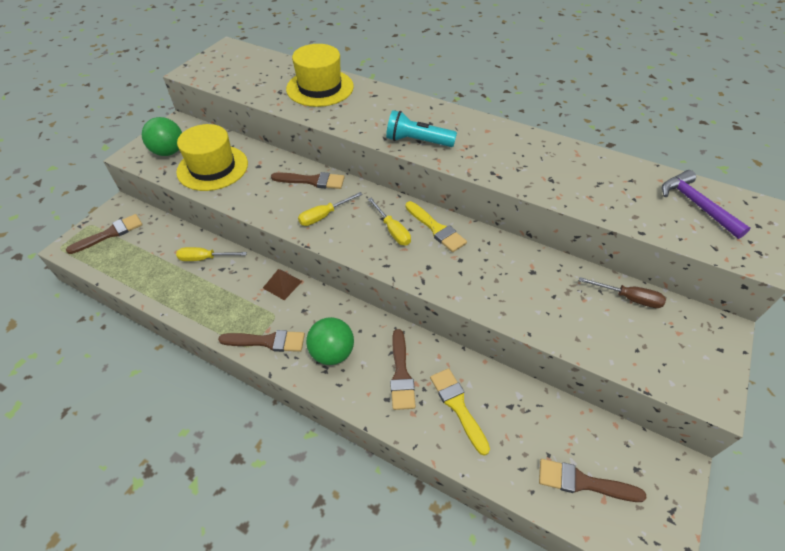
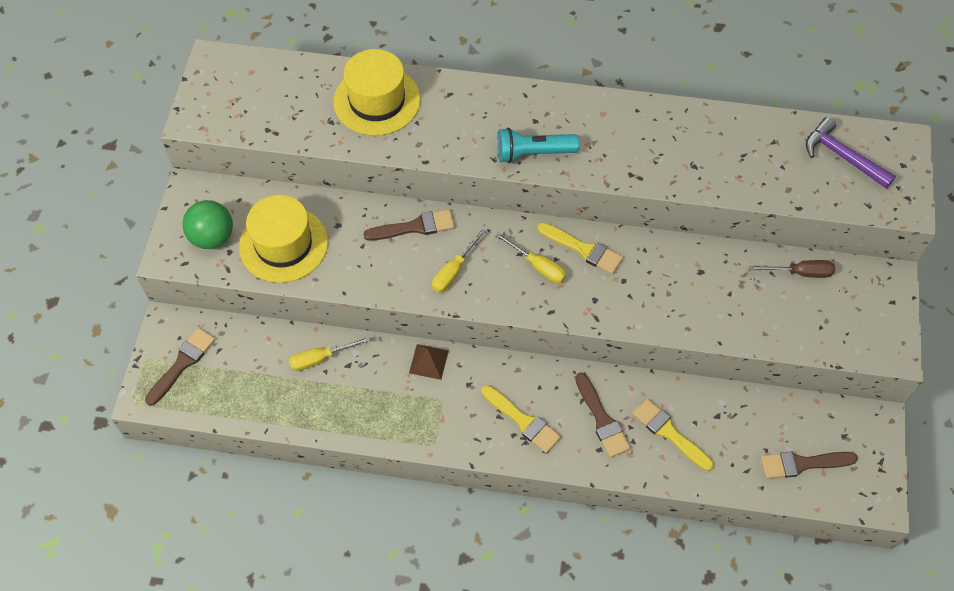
camera: 20 degrees left, 10 degrees up
brown brush [218,330,305,352] -> none
green ball [306,317,354,365] -> yellow brush [481,385,561,453]

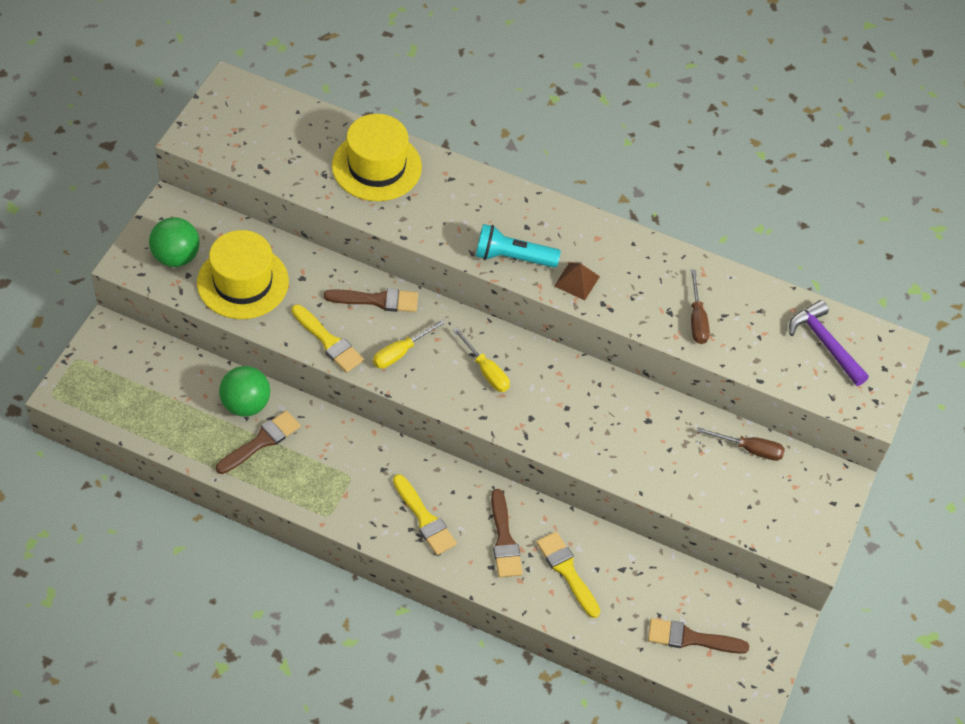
camera: 10 degrees right, 5 degrees down
brown brush [145,328,215,406] -> brown brush moved to [216,410,301,474]
yellow screwdriver [289,336,371,371] -> green ball [219,366,270,417]
brown pyramid [409,344,449,380] -> brown pyramid moved to [554,262,600,301]
yellow brush [537,222,623,274] -> yellow brush moved to [292,305,364,373]
none -> brown screwdriver [691,269,710,344]

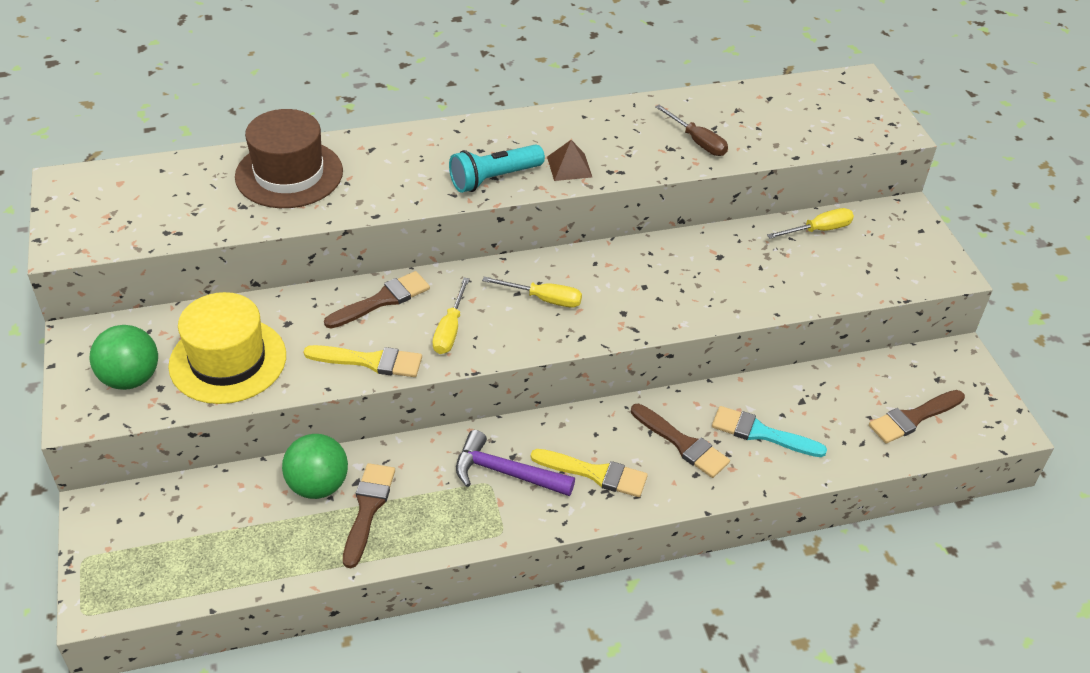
camera: 35 degrees left, 10 degrees down
yellow hat [332,114,422,201] -> brown hat [235,109,343,208]
yellow brush [536,532,600,618] -> turquoise brush [712,406,827,457]
brown screwdriver [696,427,785,461] -> yellow screwdriver [767,208,854,239]
purple hammer [789,300,869,386] -> purple hammer moved to [456,430,575,496]

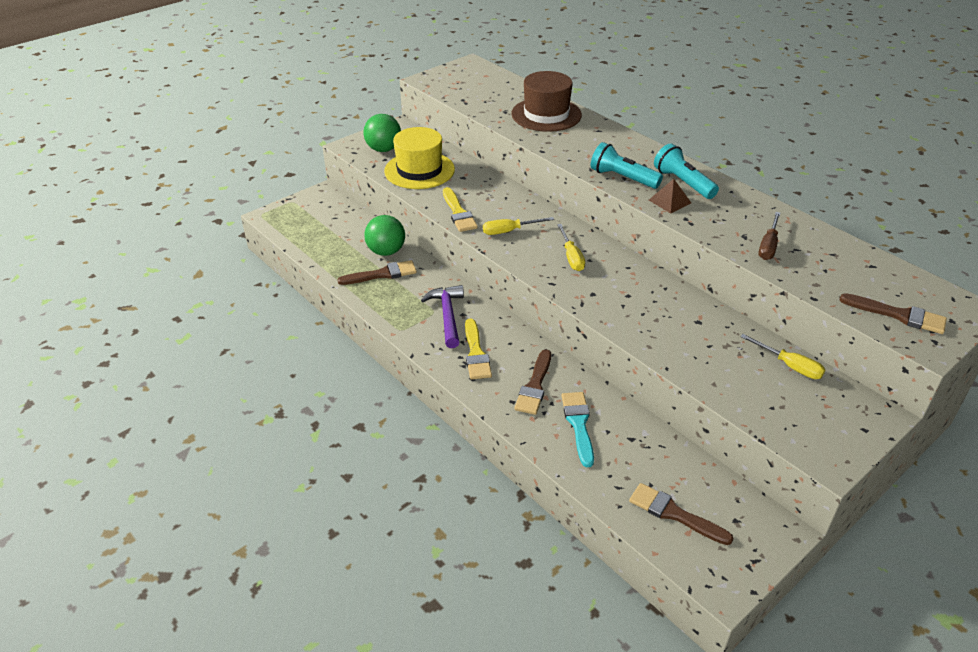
camera: 65 degrees right, 5 degrees down
brown brush [324,271,430,328] -> brown brush moved to [839,293,947,334]
none -> turquoise flashlight [654,144,719,199]

